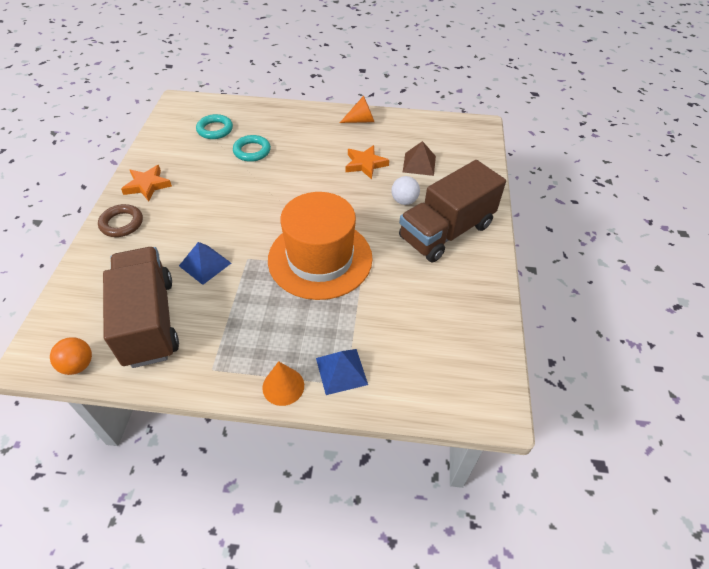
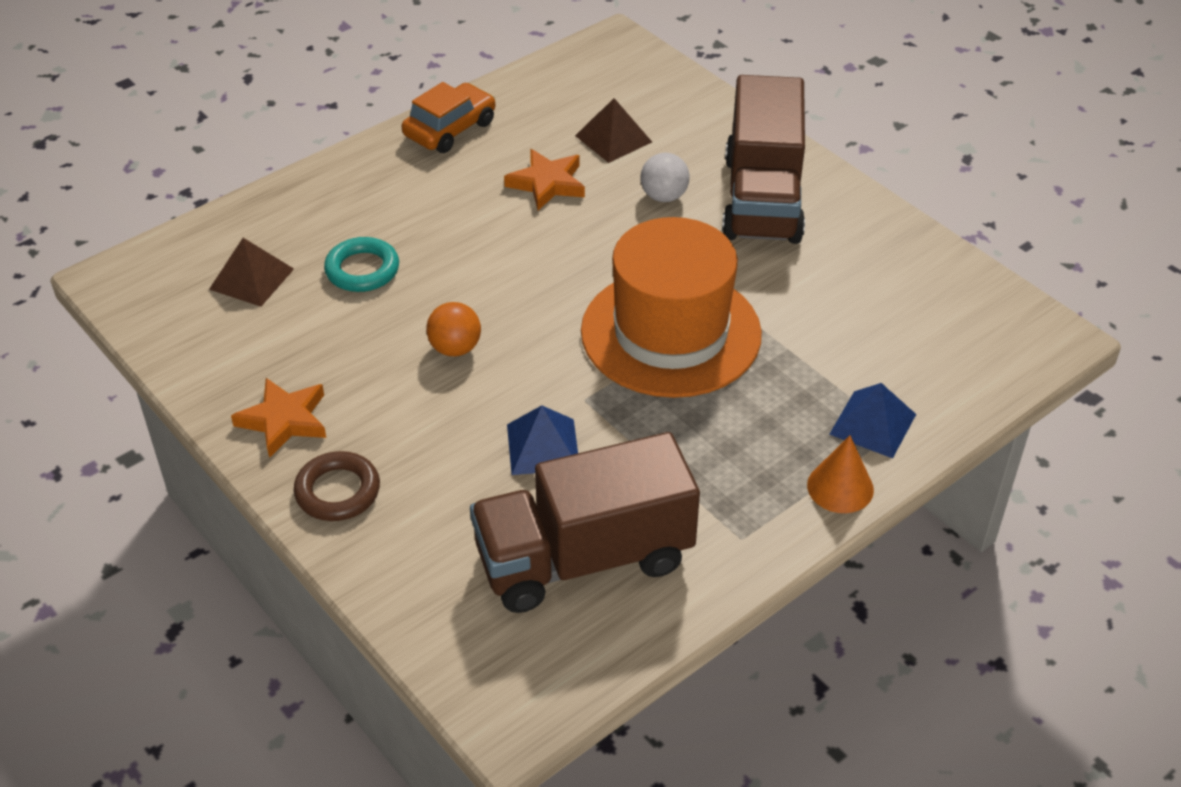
camera: 45 degrees left, 5 degrees down
orange ball [50,337,92,375] -> orange ball moved to [426,302,481,356]
brown truck [103,247,179,368] -> brown truck turned 45 degrees counterclockwise [470,432,700,613]
turquoise ring [196,114,233,139] -> brown pyramid [209,238,294,307]
orange cone [340,96,374,123] -> orange car [402,82,495,153]

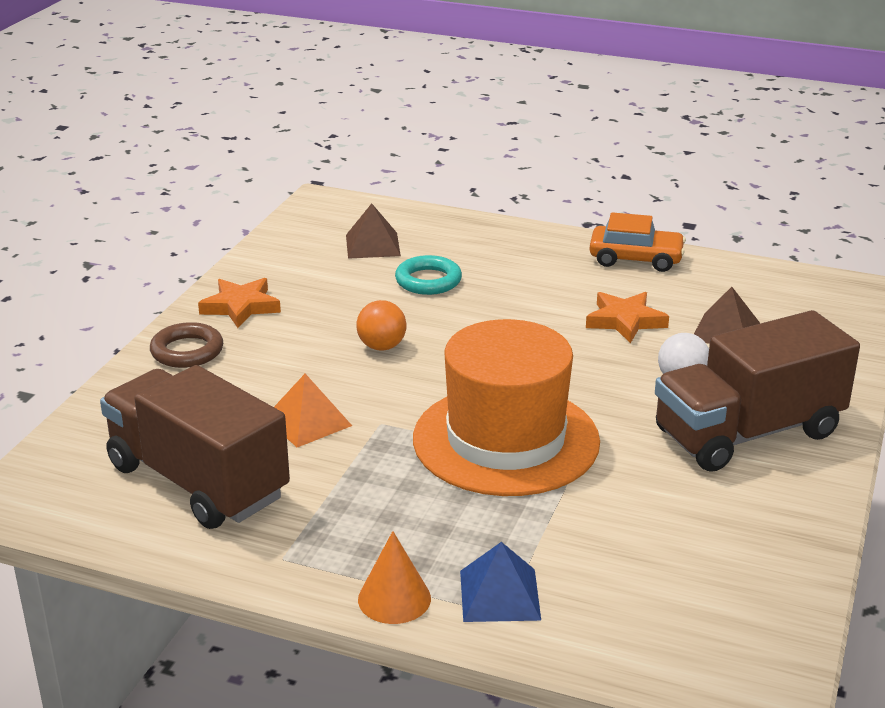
camera: 60 degrees right, 15 degrees down
blue pyramid [507,405,578,475] -> orange pyramid [274,374,352,447]

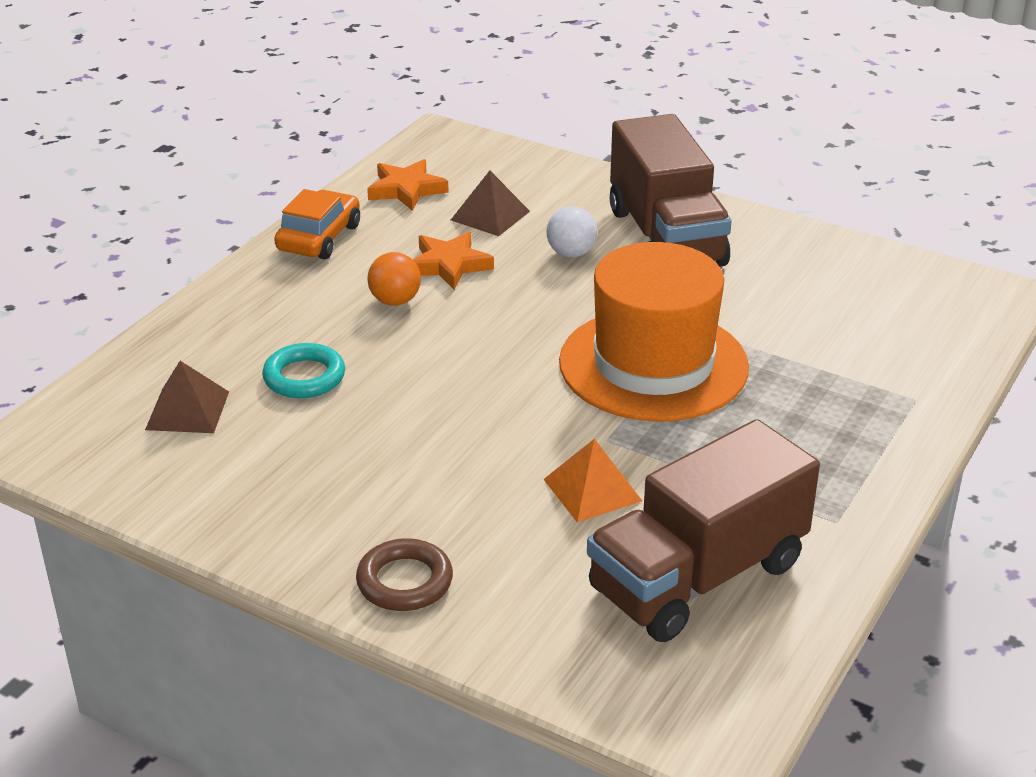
camera: 80 degrees left, 5 degrees up
orange star [198,278,281,328] -> orange star moved to [367,159,449,211]
orange ball [356,300,407,350] -> orange ball moved to [367,252,421,306]
orange cone [358,531,431,624] -> none
blue pyramid [460,542,541,622] -> none

